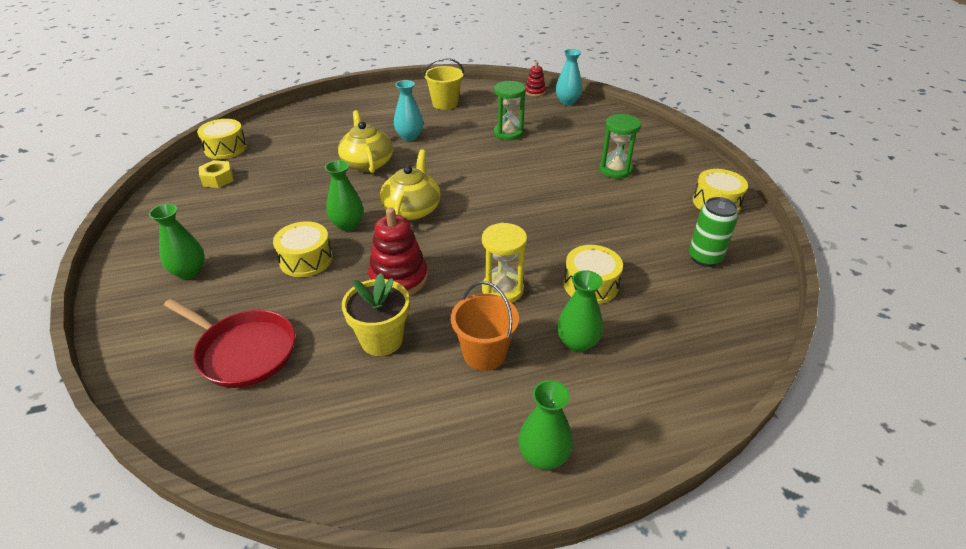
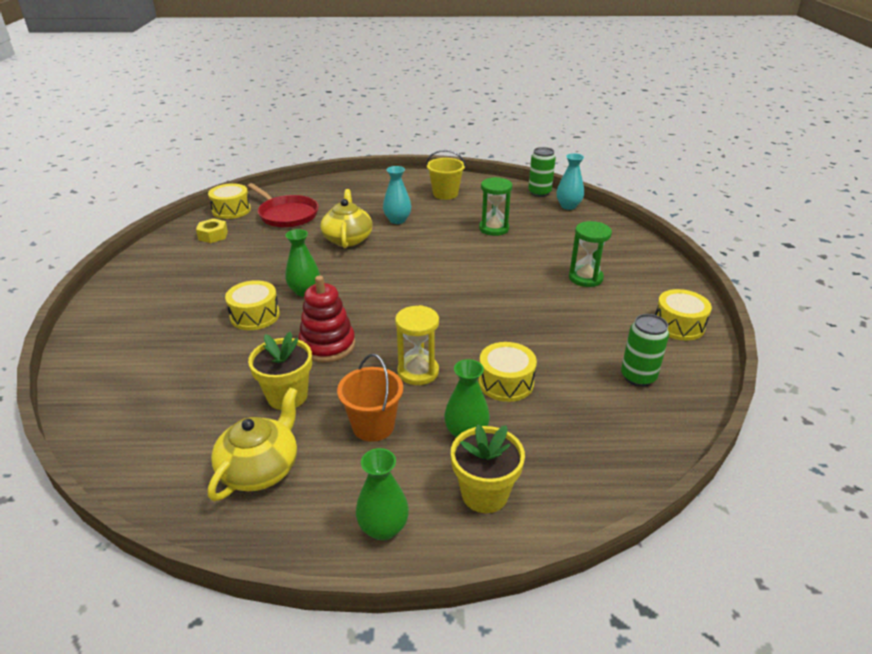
camera: 15 degrees right, 5 degrees down
green vase [149,204,205,279] -> none
red pan [164,299,295,388] -> red pan moved to [248,183,319,227]
yellow teapot [380,150,441,220] -> yellow teapot moved to [208,388,298,501]
red stacking toy [525,62,546,97] -> green can [528,147,556,197]
none -> yellow flower pot [451,424,525,513]

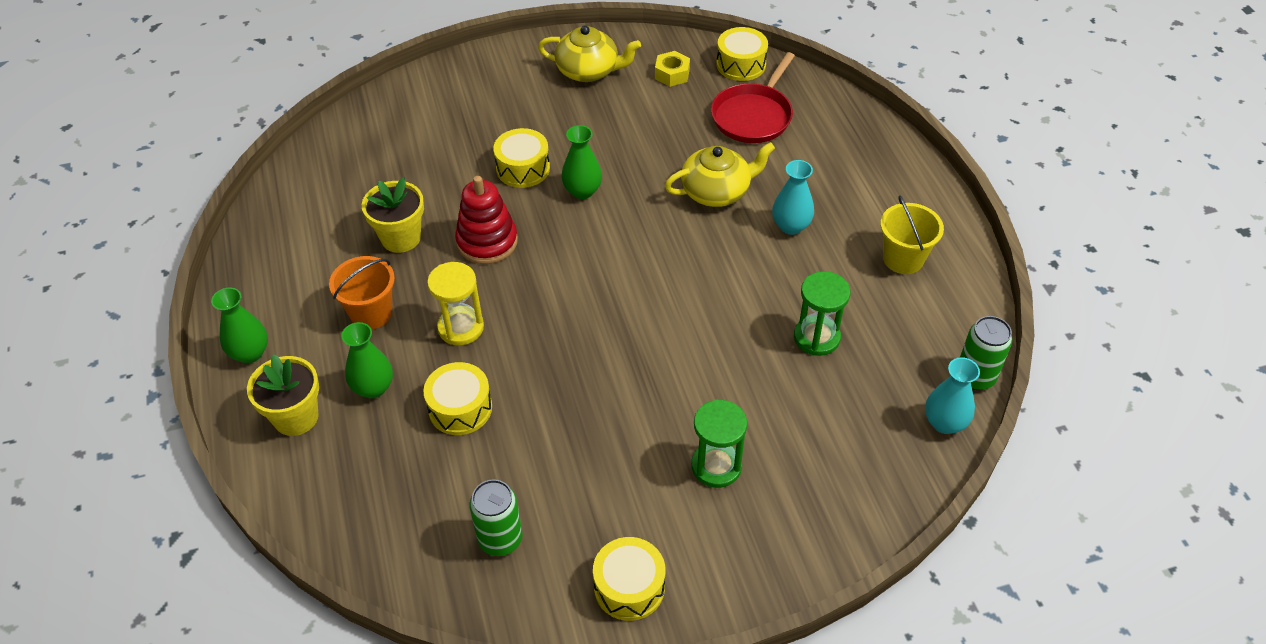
camera: 75 degrees right, 15 degrees up
yellow teapot [208,388,298,501] -> yellow teapot moved to [538,25,641,82]

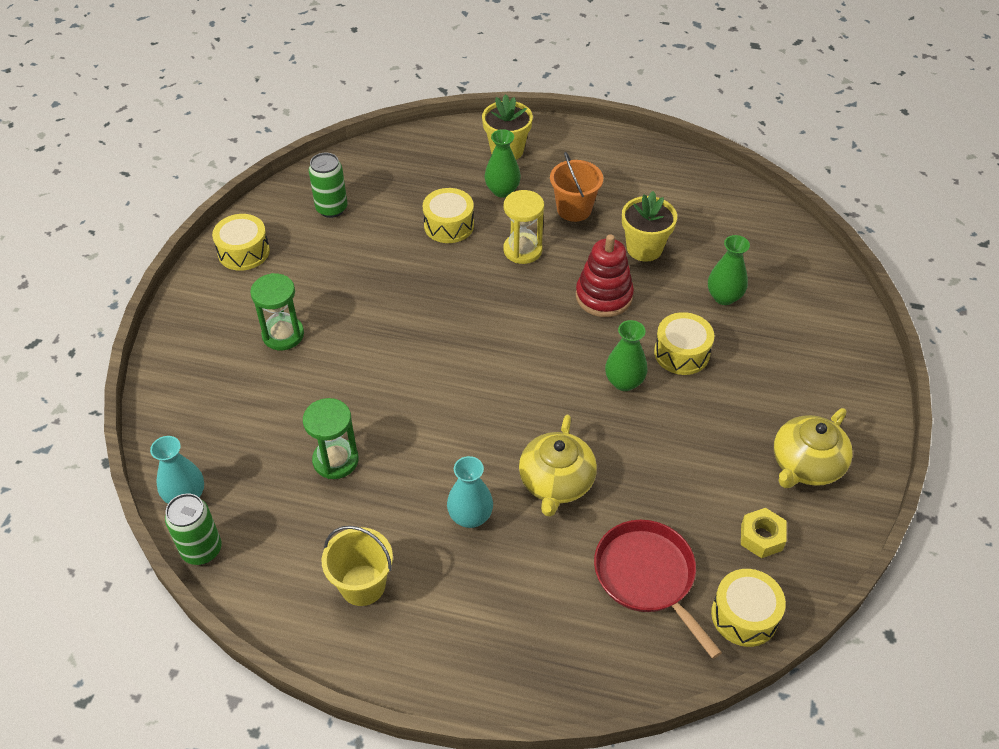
camera: 120 degrees right, 0 degrees up
green vase [211,288,268,363] -> green vase moved to [708,235,750,305]

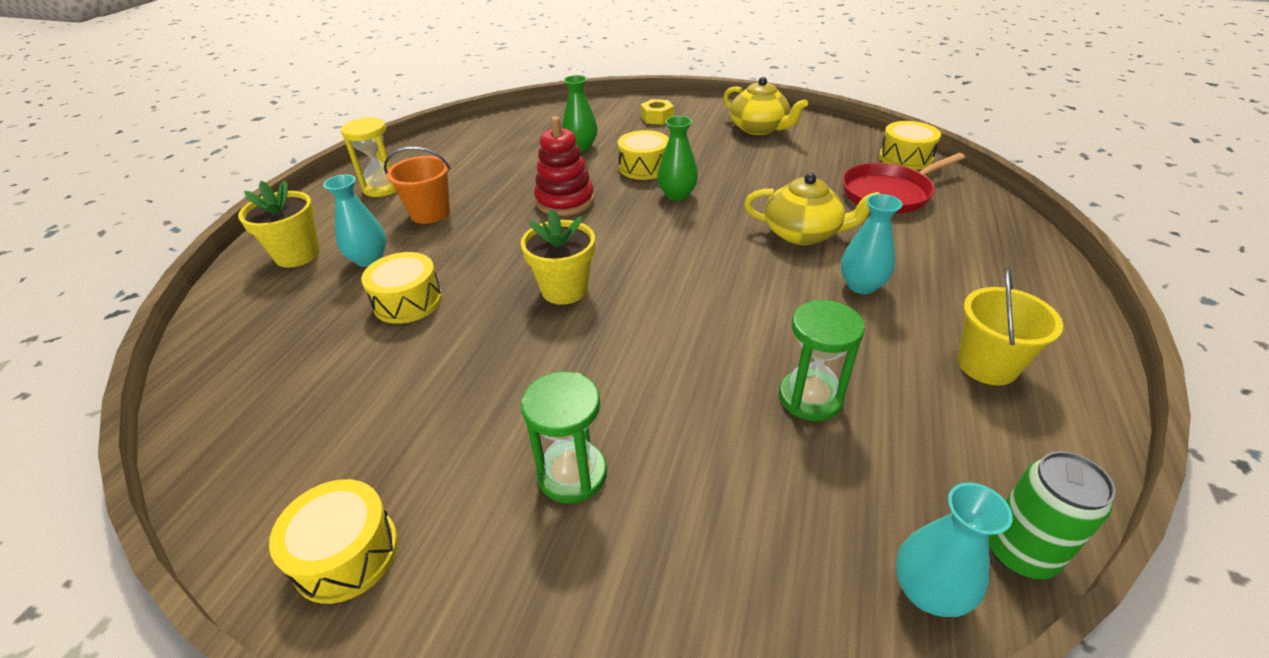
camera: 85 degrees left, 10 degrees down
green can [309,153,347,218] -> none
green vase [485,129,521,198] -> turquoise vase [323,174,387,267]
yellow hourglass [503,190,544,264] -> yellow hourglass moved to [341,117,397,197]
yellow flower pot [622,191,677,262] -> yellow flower pot moved to [521,208,595,305]
yellow nut [741,508,786,558] -> yellow nut moved to [641,99,674,125]

